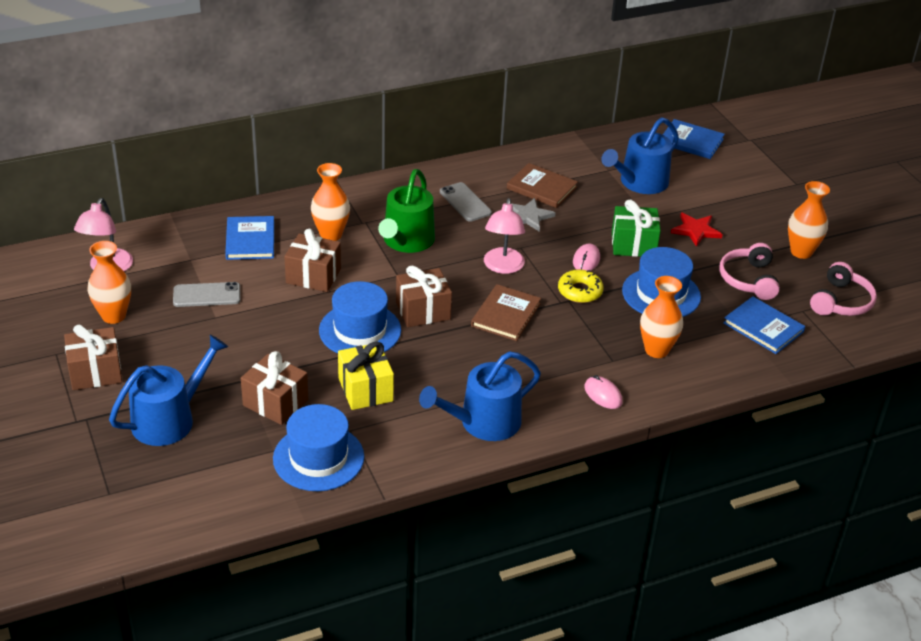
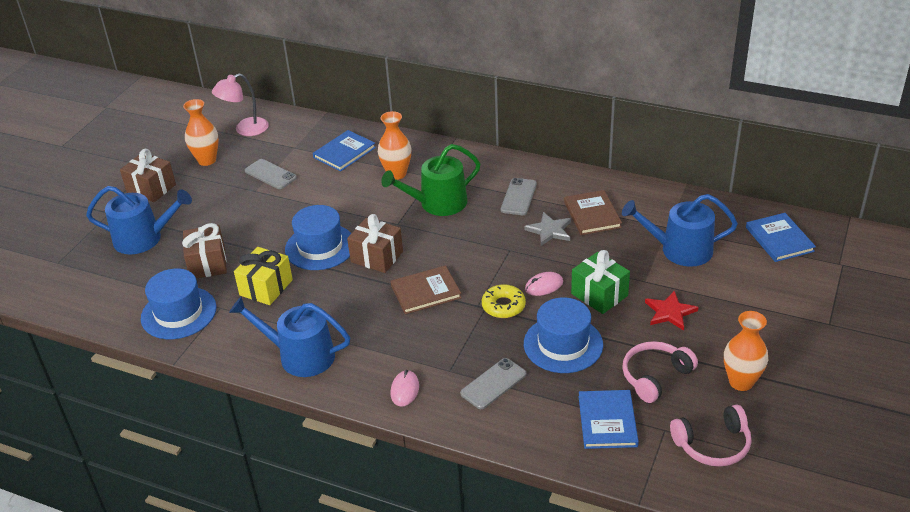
camera: 50 degrees right, 0 degrees up
brown gift [284,229,341,292] -> none
pink lamp [484,198,525,274] -> none
orange vase [640,276,683,358] -> grey phone [460,358,526,409]

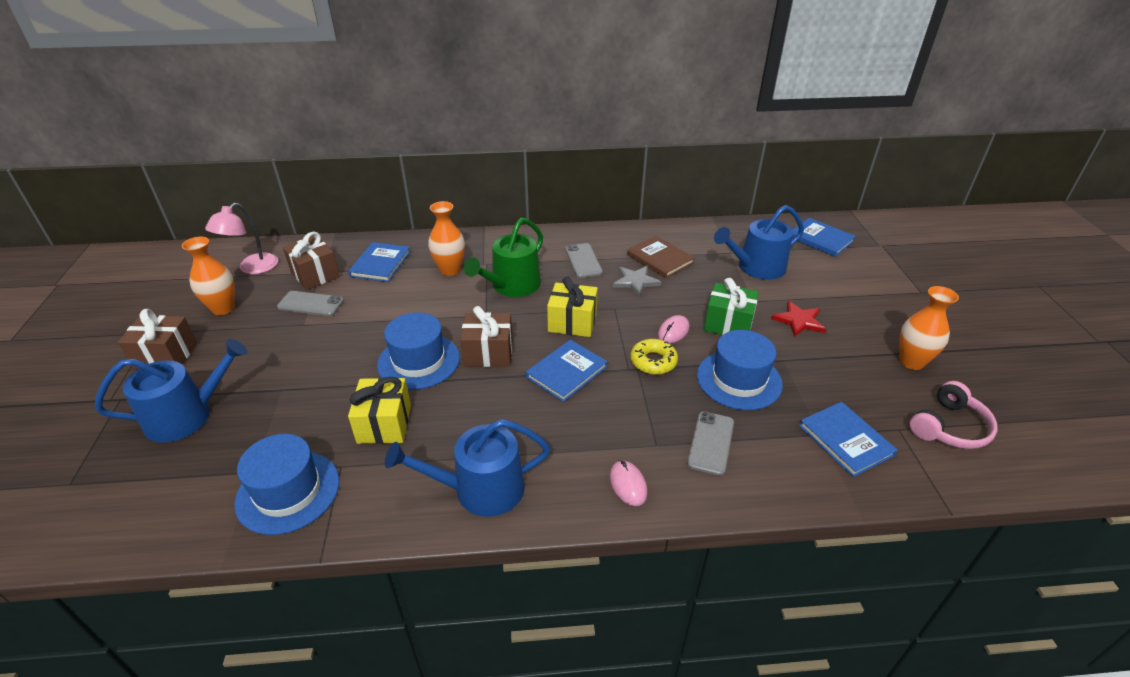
camera: 30 degrees left, 0 degrees up
brown gift [182,223,227,279] -> brown gift moved to [283,232,340,290]
brown book [390,265,462,314] -> blue book [526,340,608,402]
pink headphones [622,341,698,403] -> none
none -> yellow gift [547,277,598,337]

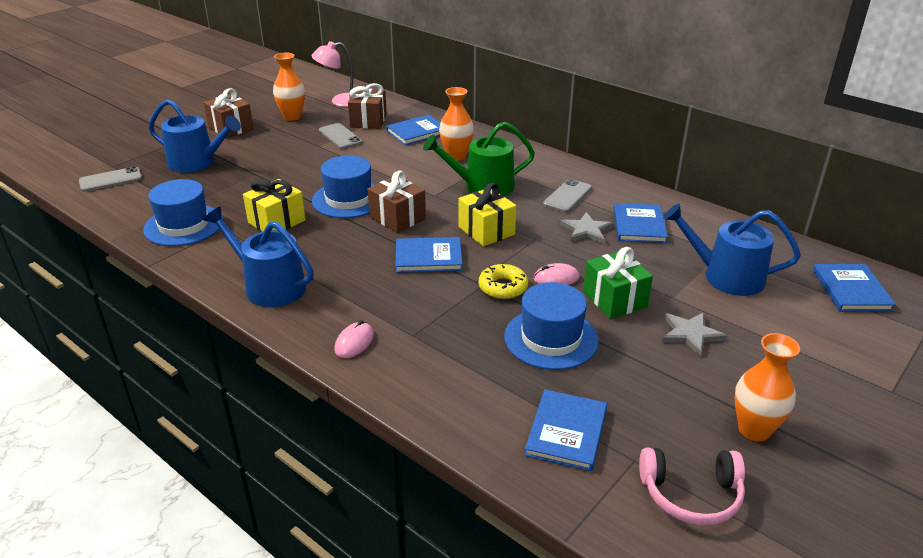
camera: 45 degrees right, 5 degrees down
brown book [627,236,695,278] -> blue book [614,203,668,243]
grey phone [687,411,734,476] -> grey phone moved to [79,166,142,192]
red star [771,301,826,337] -> grey star [662,312,727,357]

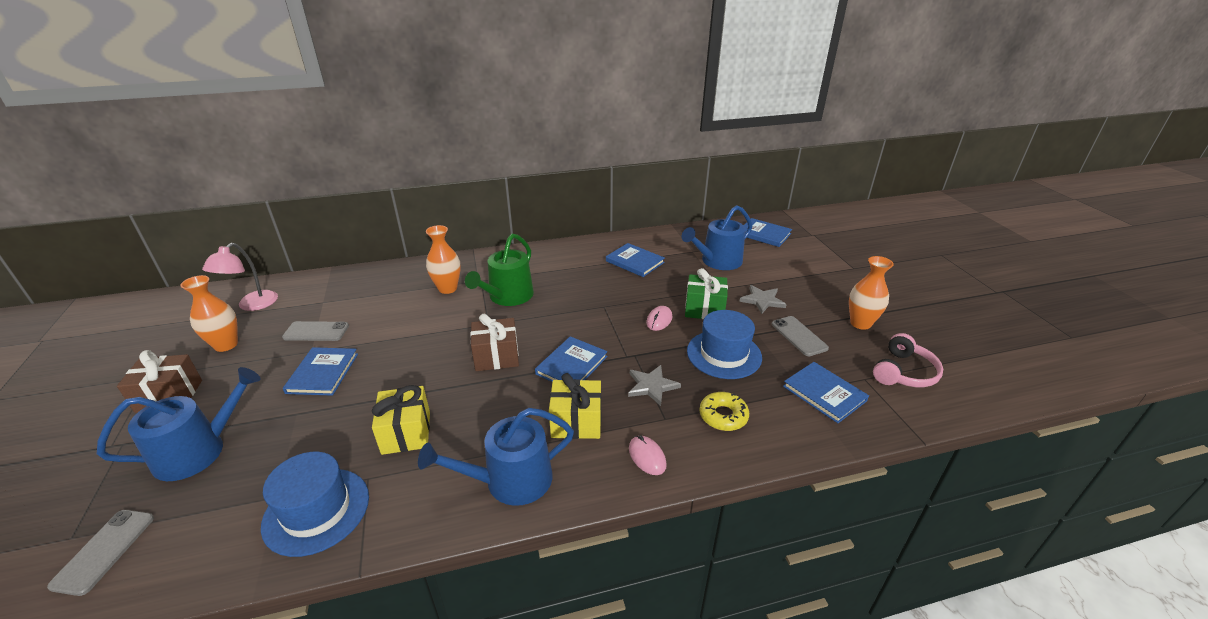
camera: 55 degrees left, 0 degrees up
blue hat [312,156,374,218] -> none
brown gift [348,83,387,129] -> none
blue book [386,115,441,145] -> blue book moved to [283,347,358,396]
yellow gift [458,183,516,246] -> yellow gift moved to [549,373,601,439]
yellow donut [479,264,528,299] -> yellow donut moved to [699,392,749,431]
grey phone [543,179,592,212] -> grey phone moved to [772,316,829,356]
grey star [560,212,614,244] -> grey star moved to [628,365,681,406]

